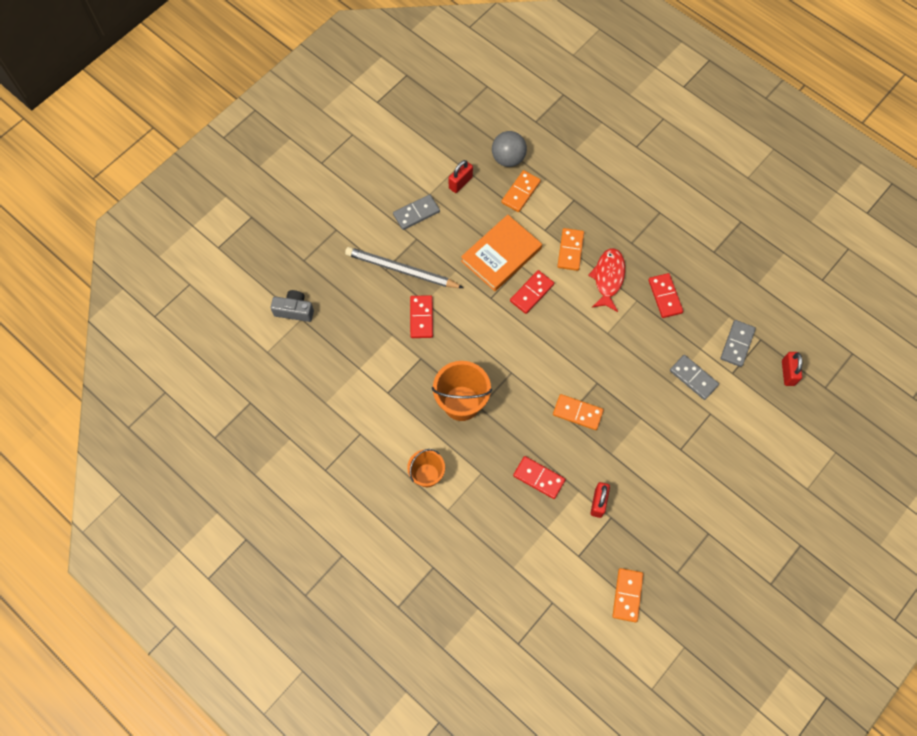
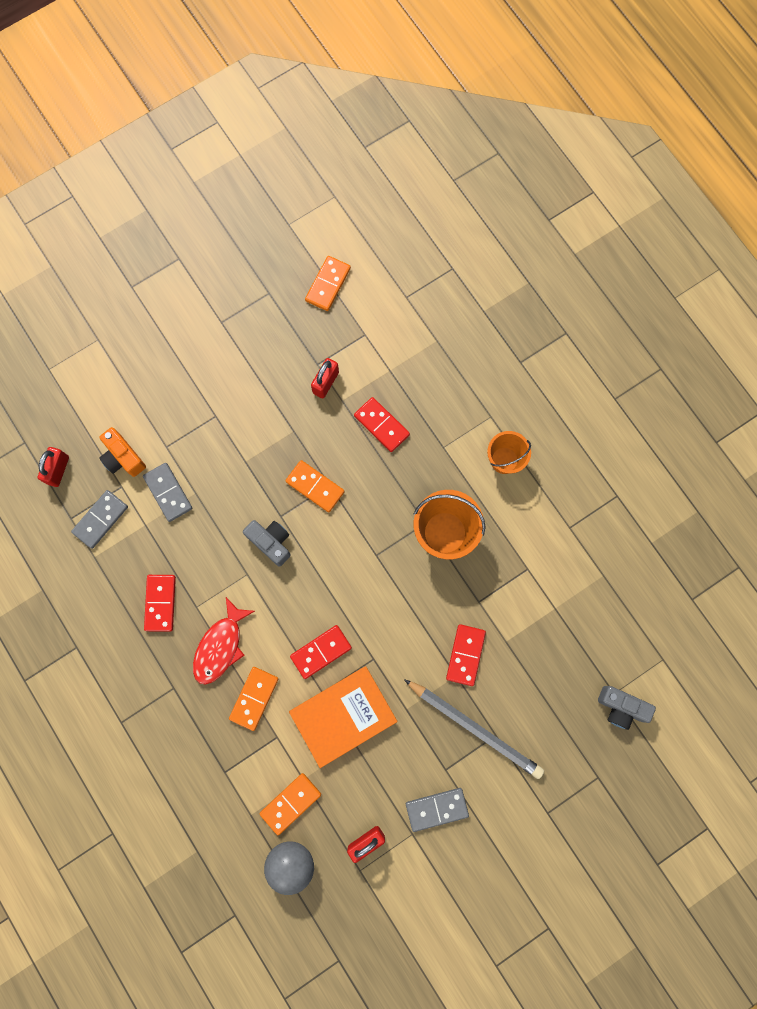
camera: 165 degrees left, 10 degrees up
none -> orange camera [99,427,146,477]
none -> grey camera [243,520,291,567]

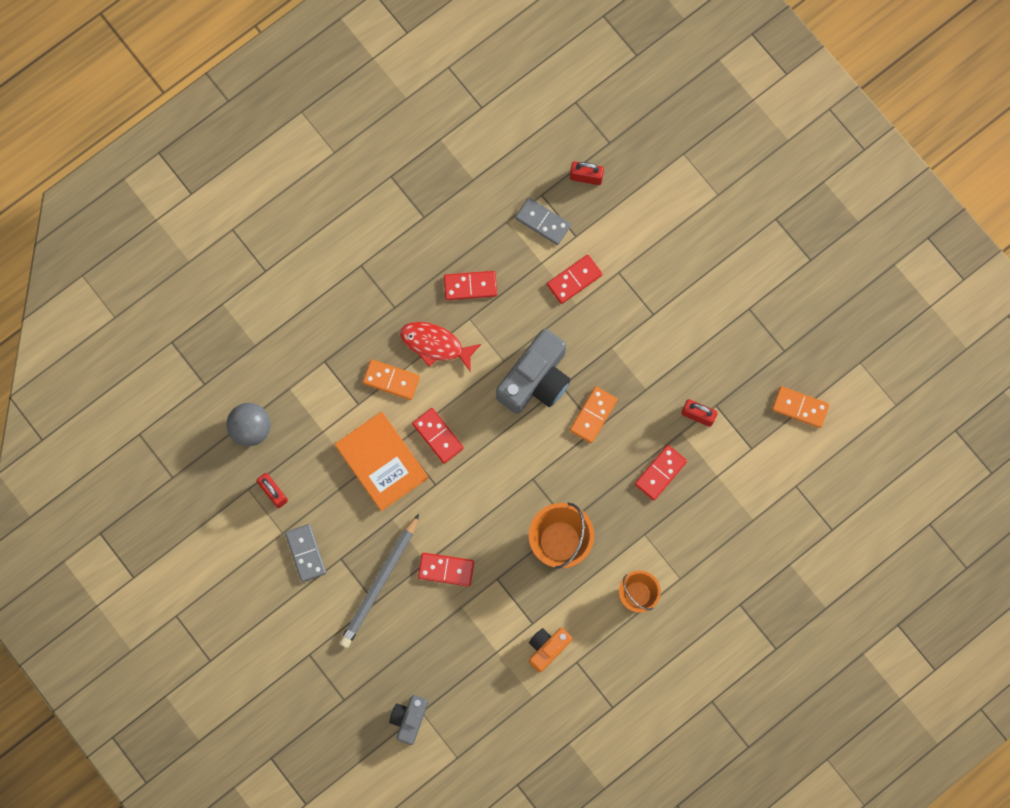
camera: 85 degrees right, 0 degrees up
orange camera [99,427,146,477] -> orange camera moved to [529,628,572,672]
grey domino [143,463,192,522] -> red domino [547,255,602,304]
grey camera [243,520,291,567] -> grey camera [496,329,571,414], size x1.78
orange domino [259,773,321,835] -> none

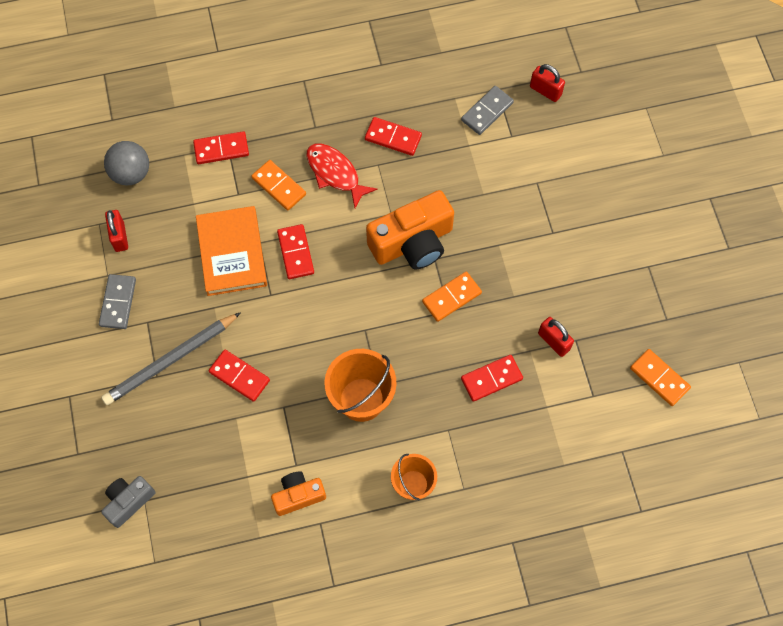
camera: 25 degrees right, 10 degrees down
grey camera [496,329,571,414] -> orange camera [366,190,454,270]
grey domino [515,198,571,245] -> grey domino turned 75 degrees clockwise [461,86,514,135]
red domino [547,255,602,304] -> red domino moved to [193,131,249,164]

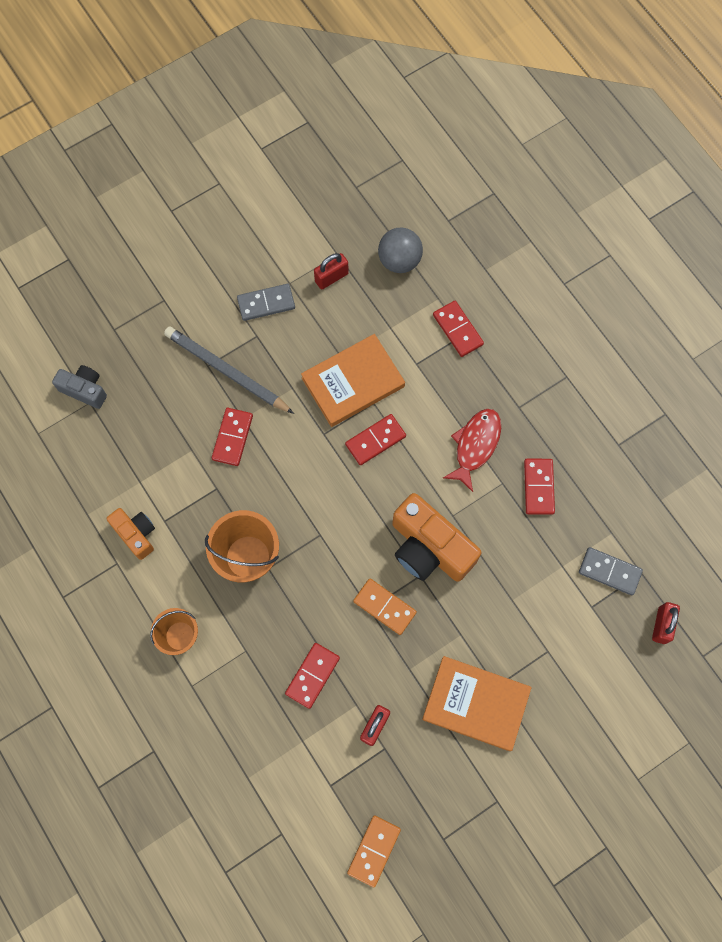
camera: 70 degrees right, 5 degrees up
orange domino [251,160,306,211] -> none
red domino [461,355,523,402] -> red domino turned 75 degrees clockwise [285,643,340,709]
none -> orange book [422,656,532,751]

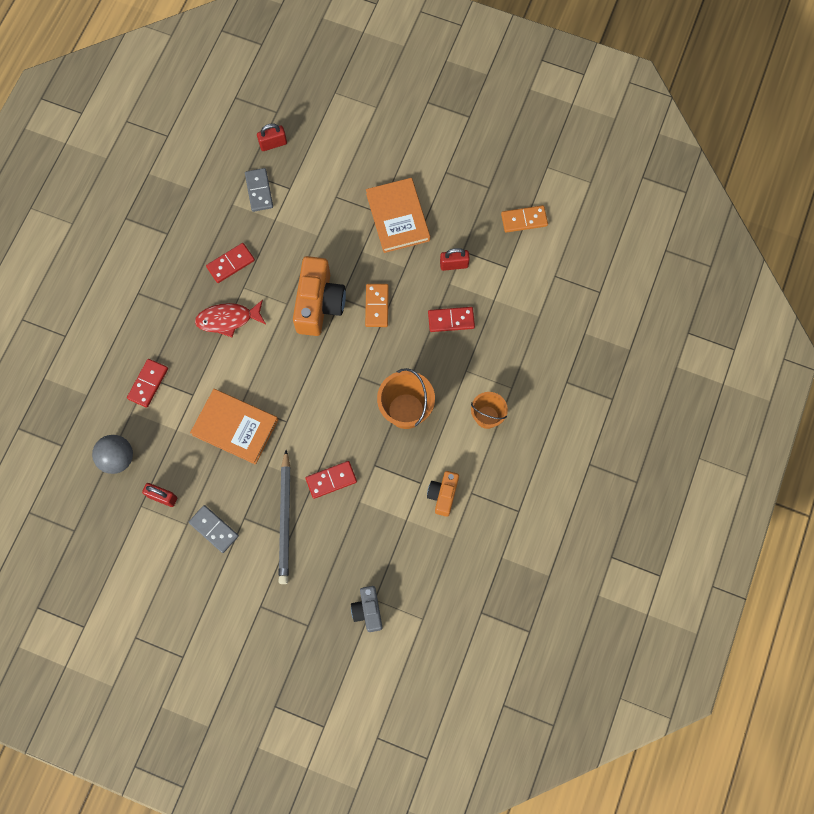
camera: 125 degrees left, 0 degrees up
red domino [345,414,406,465] -> none

